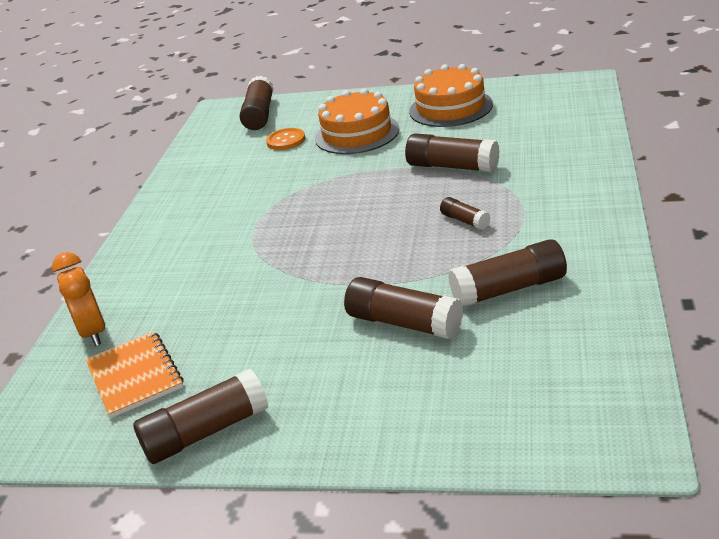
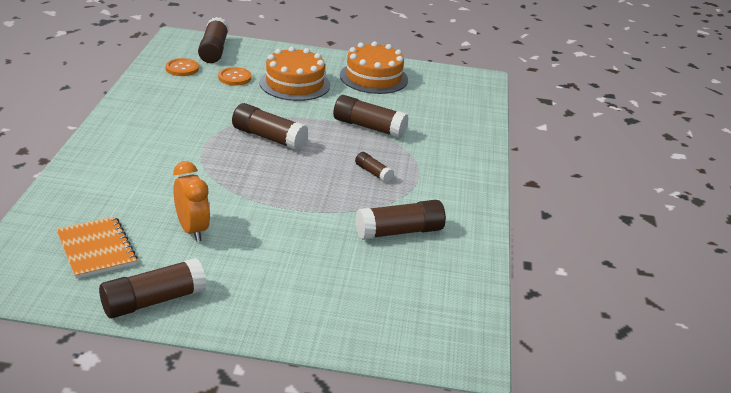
camera: 10 degrees left, 0 degrees up
orange clock [52,252,105,346] -> orange clock moved to [173,161,210,242]
brown glue stick [344,277,463,339] -> brown glue stick moved to [232,103,308,150]
none -> orange button [165,58,199,76]

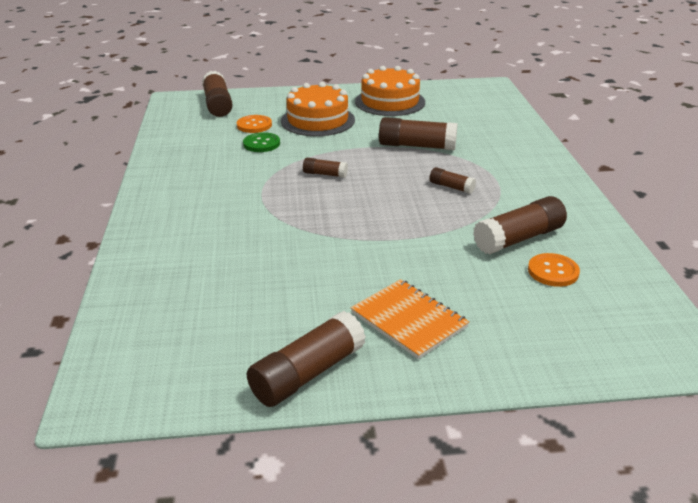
camera: 10 degrees left, 0 degrees up
orange notebook [56,216,138,279] -> orange notebook moved to [351,279,469,359]
orange button [165,58,199,76] -> orange button moved to [528,253,580,287]
orange clock [173,161,210,242] -> none
brown glue stick [232,103,308,150] -> brown glue stick [303,158,348,178], size x0.53
none -> green button [243,132,280,152]

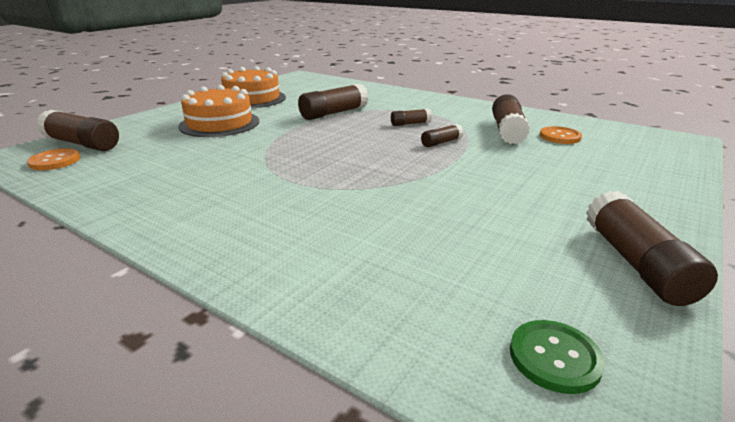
camera: 50 degrees left, 5 degrees down
orange button [237,115,272,133] -> orange button moved to [27,148,80,170]
green button [243,132,280,152] -> green button moved to [510,320,605,394]
brown glue stick [303,158,348,178] -> brown glue stick moved to [421,124,464,147]
orange notebook [351,279,469,359] -> none

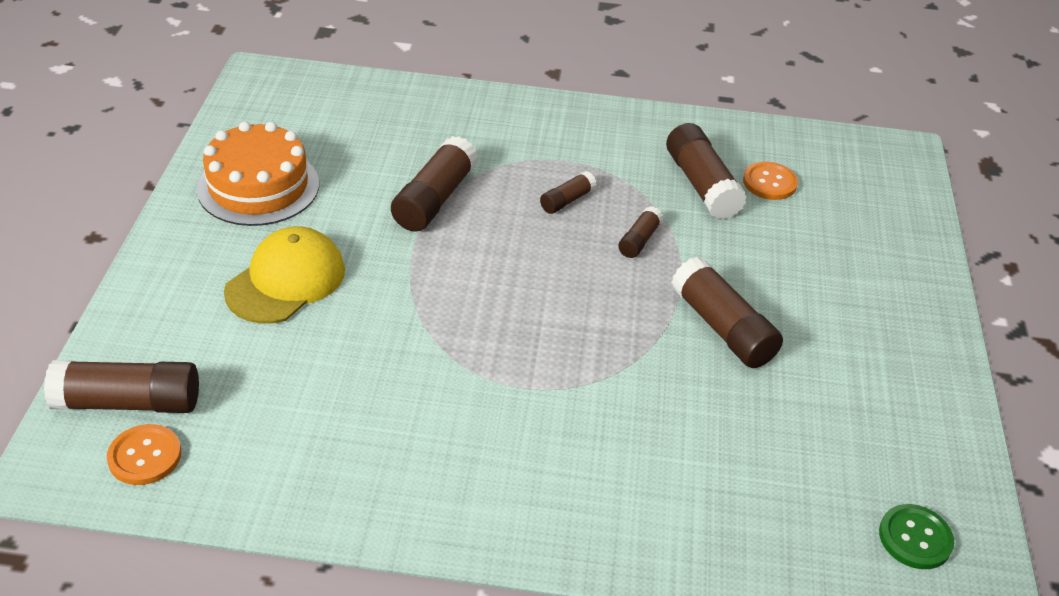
camera: 30 degrees left, 15 degrees up
orange cake [178,85,260,137] -> yellow cap [224,227,345,324]
brown glue stick [586,191,718,306] -> brown glue stick moved to [671,257,783,368]

